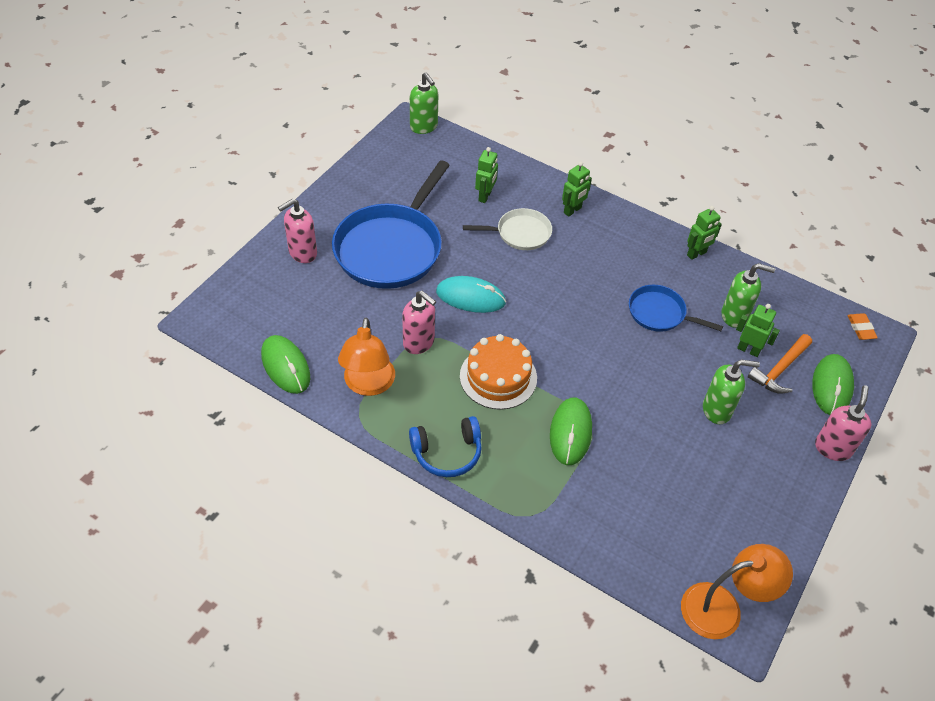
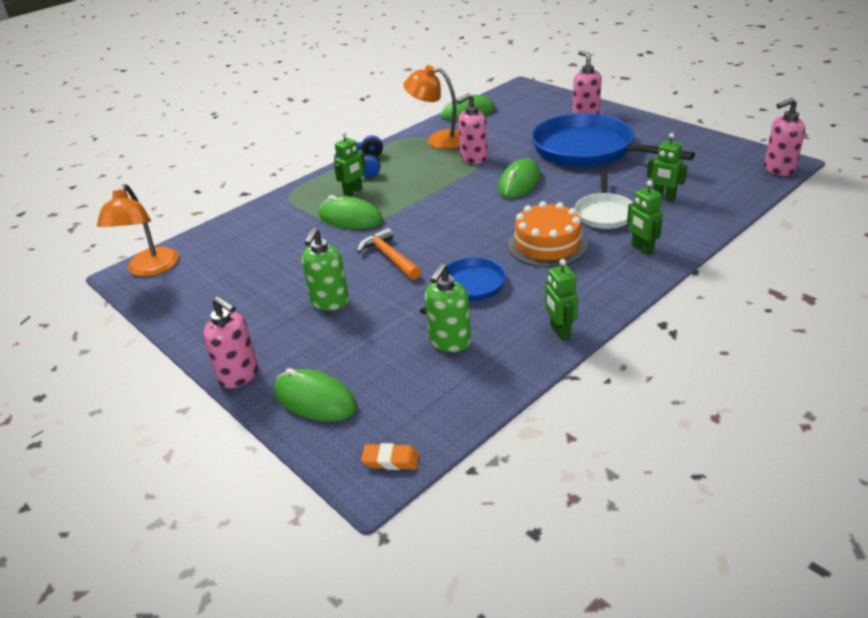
camera: 110 degrees right, 15 degrees down
green soap dispenser [410,72,438,134] -> pink soap dispenser [764,98,805,176]
turquoise mouse [436,276,506,313] -> green mouse [498,159,541,198]
orange cake [460,334,537,410] -> orange cake moved to [508,201,588,267]
green robot [736,304,780,357] -> green robot moved to [334,131,366,196]
orange hammer [748,334,812,394] -> orange hammer moved to [357,227,421,280]

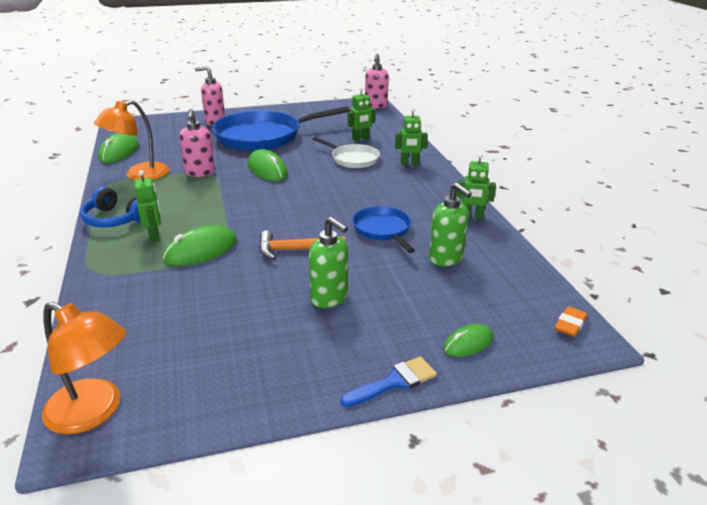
camera: 65 degrees left, 5 degrees down
pink soap dispenser [203,296,258,388] -> blue brush [340,356,437,407]
green mouse [274,368,357,422] -> green mouse [443,324,494,357], size x0.62
orange cake [508,201,588,267] -> none

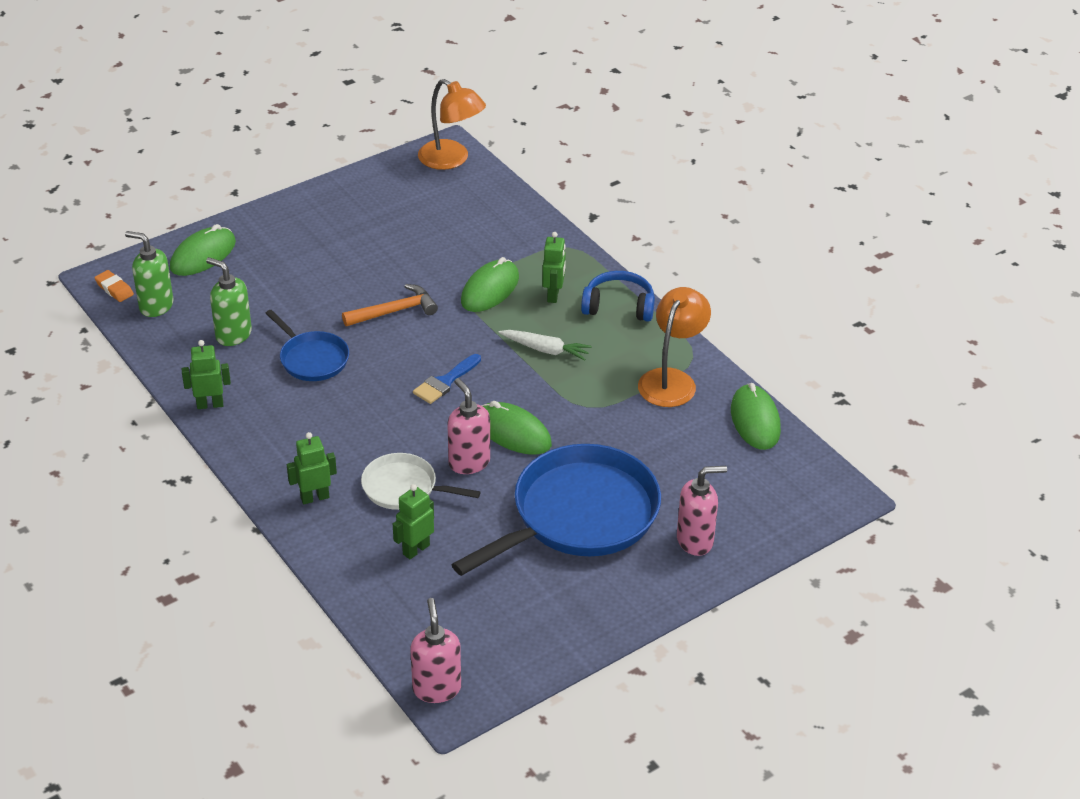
camera: 160 degrees right, 10 degrees up
orange lamp [42,301,126,434] -> orange lamp turned 150 degrees counterclockwise [418,79,486,170]
green robot [134,170,161,242] -> green robot turned 135 degrees counterclockwise [542,232,566,303]
pink soap dispenser [179,109,215,177] -> pink soap dispenser moved to [447,378,490,474]
green soap dispenser [309,217,348,308] -> green soap dispenser moved to [125,231,174,317]
blue brush [340,356,437,407] -> blue brush moved to [413,354,481,404]
green mouse [443,324,494,357] -> green mouse [170,224,236,276], size x1.60
orange eraser [555,306,587,337] -> orange eraser turned 60 degrees counterclockwise [94,270,134,302]
none -> white carrot [498,330,592,361]

